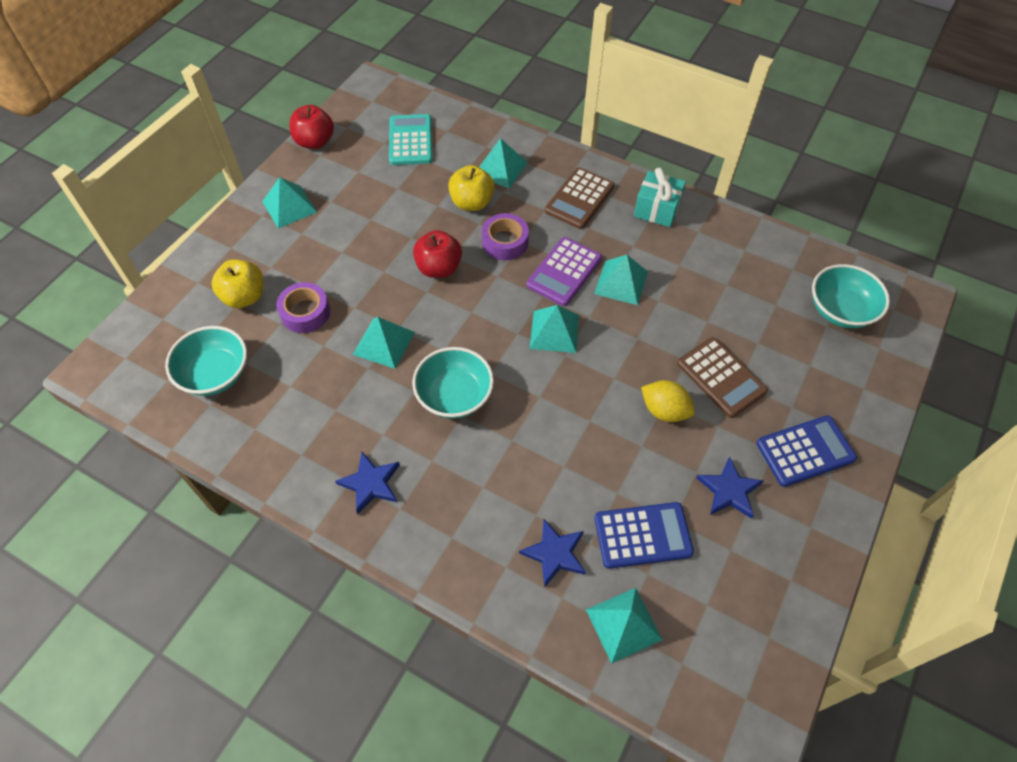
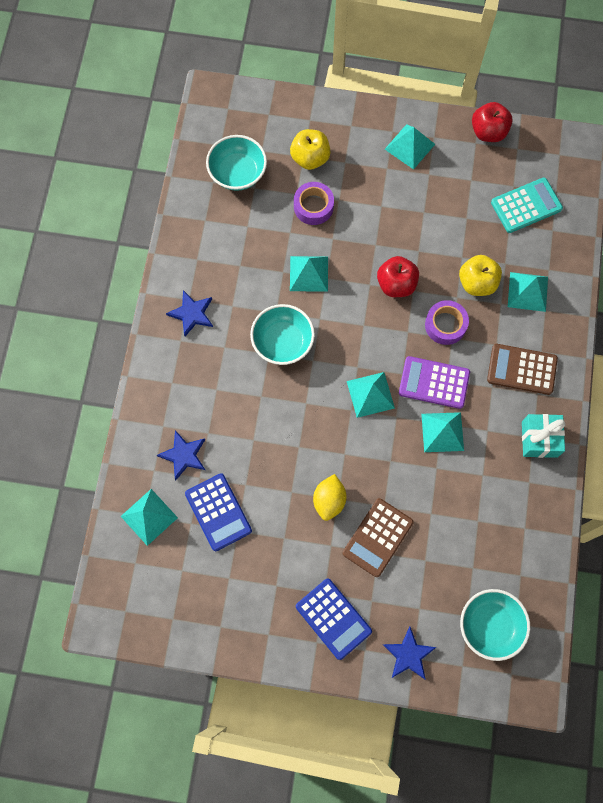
camera: 70 degrees right, 15 degrees up
blue star [696,456,763,519] -> blue star moved to [383,626,436,680]

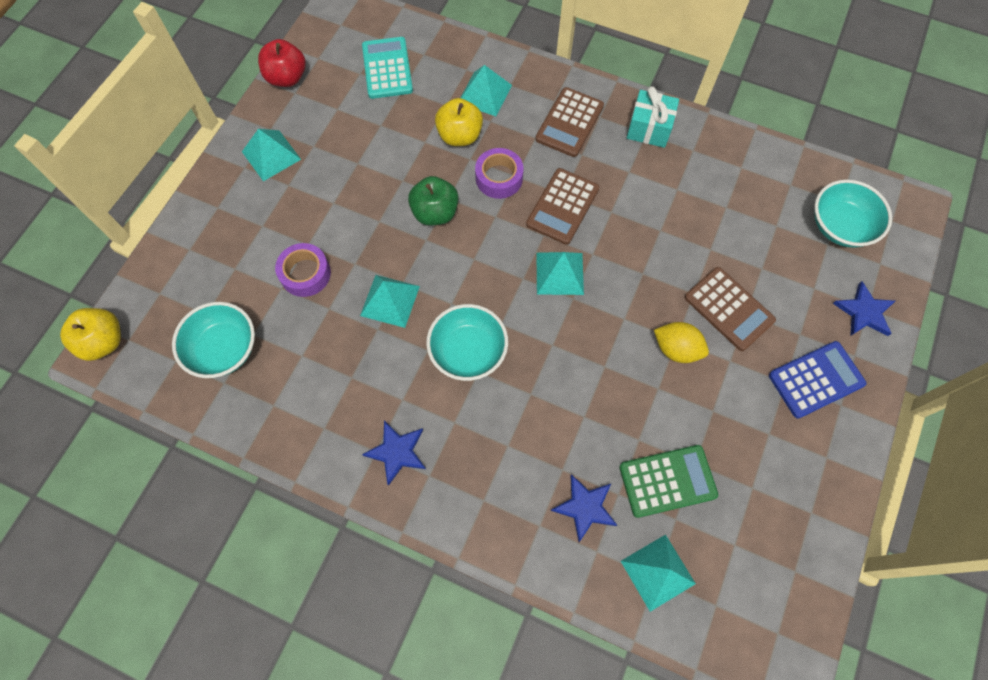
camera: 75 degrees left, 5 degrees down
blue calculator [185,473,252,551] -> green calculator [619,445,718,518]
yellow apple [290,129,331,170] -> yellow apple moved to [60,308,121,361]
red apple [377,256,419,297] -> green apple [408,176,459,226]
purple calculator [399,356,470,409] -> brown calculator [526,168,599,245]
turquoise pyramid [421,412,464,452] -> none

